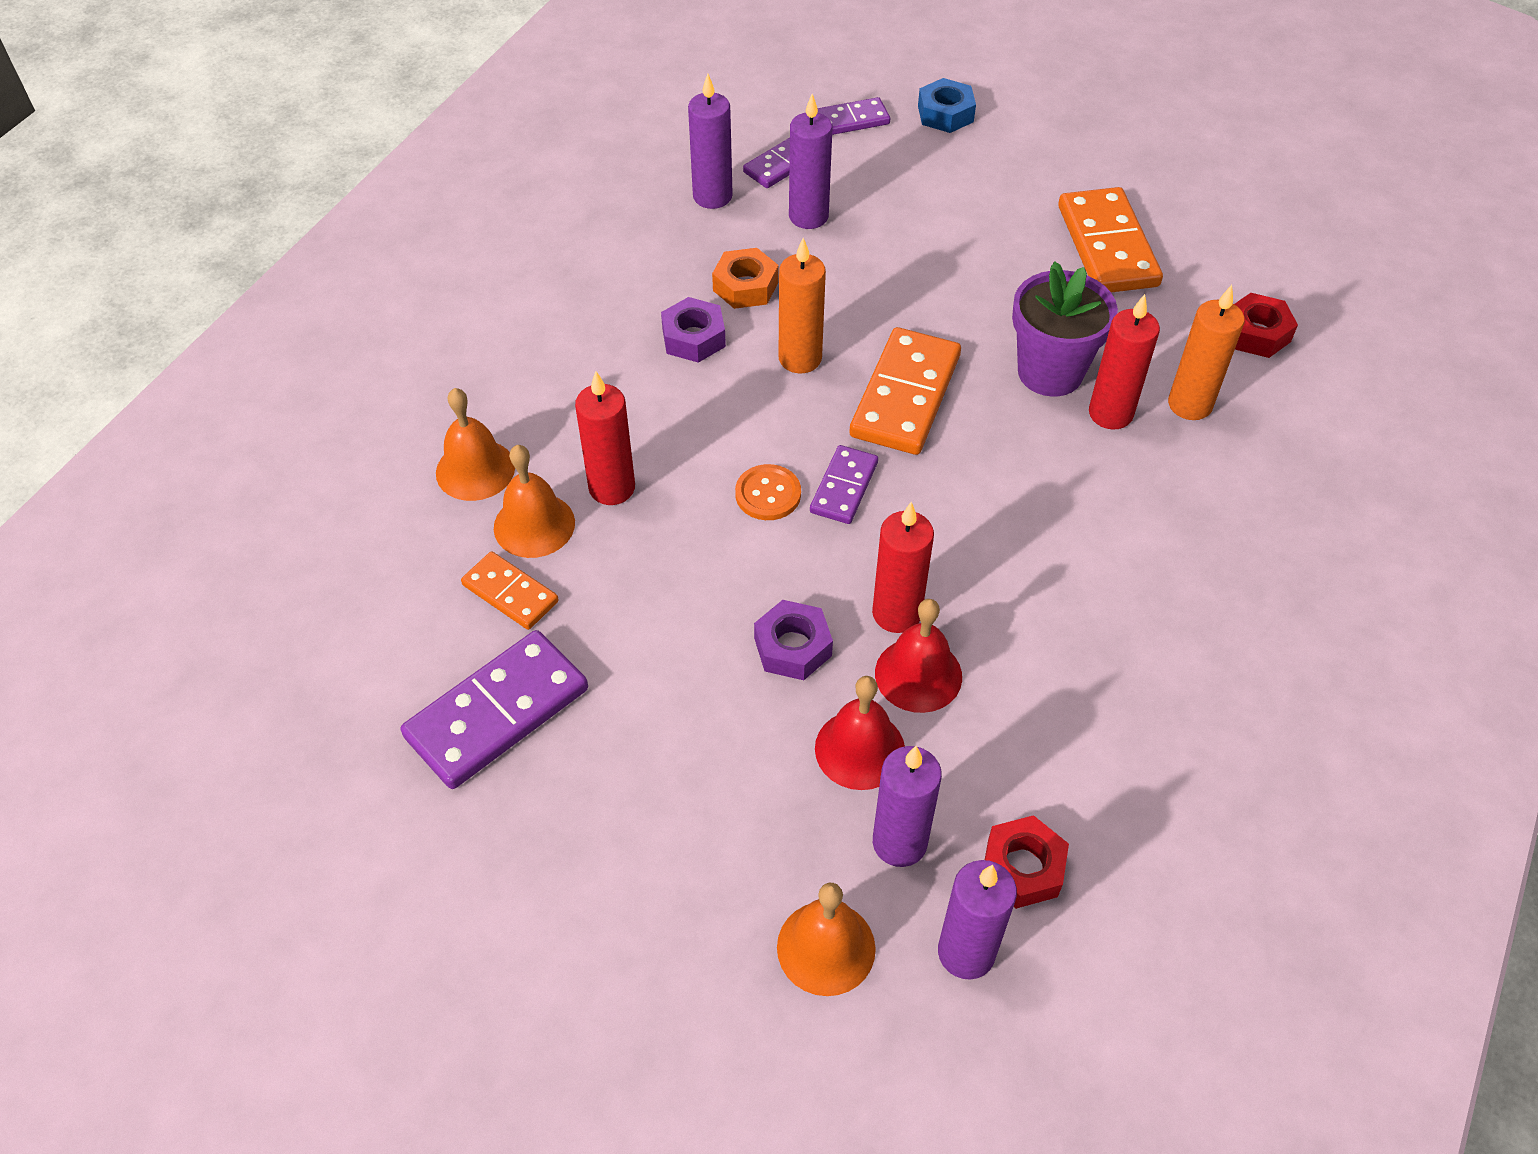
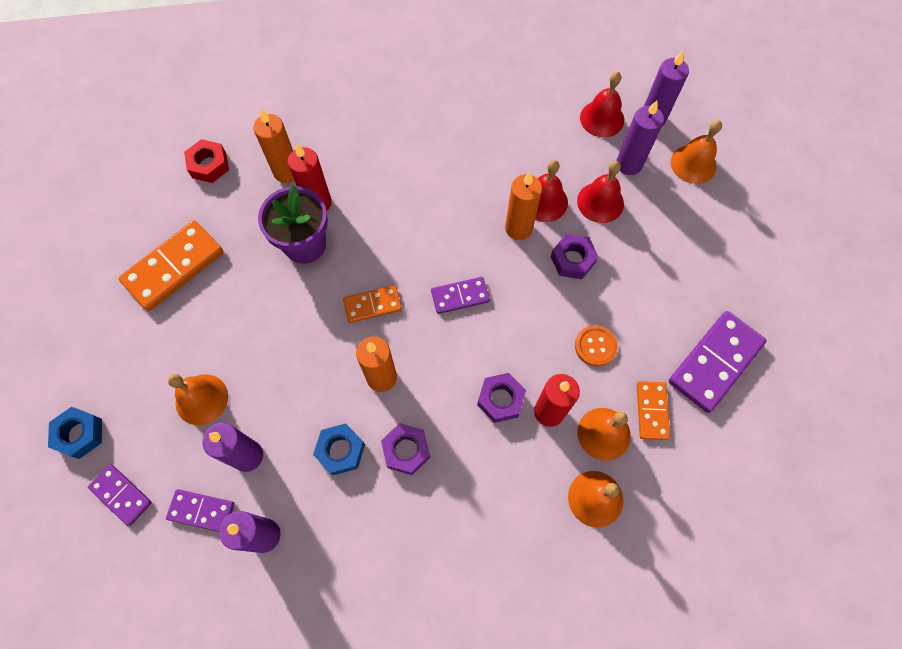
camera: 125 degrees left, 15 degrees up
purple domino [400,630,588,789] -> purple domino turned 60 degrees counterclockwise [669,311,767,413]
orange nut [712,248,779,309] -> blue nut [313,424,365,475]
orange button [735,464,801,520] -> orange button moved to [575,325,618,366]
orange domino [849,327,961,455] -> orange domino [343,285,402,323], size x0.57
red candle [872,502,934,633] -> orange candle [505,172,542,240]
red nut [985,815,1069,909] -> red bell [580,72,624,138]
none -> orange bell [168,374,228,425]
none -> purple nut [477,373,526,423]

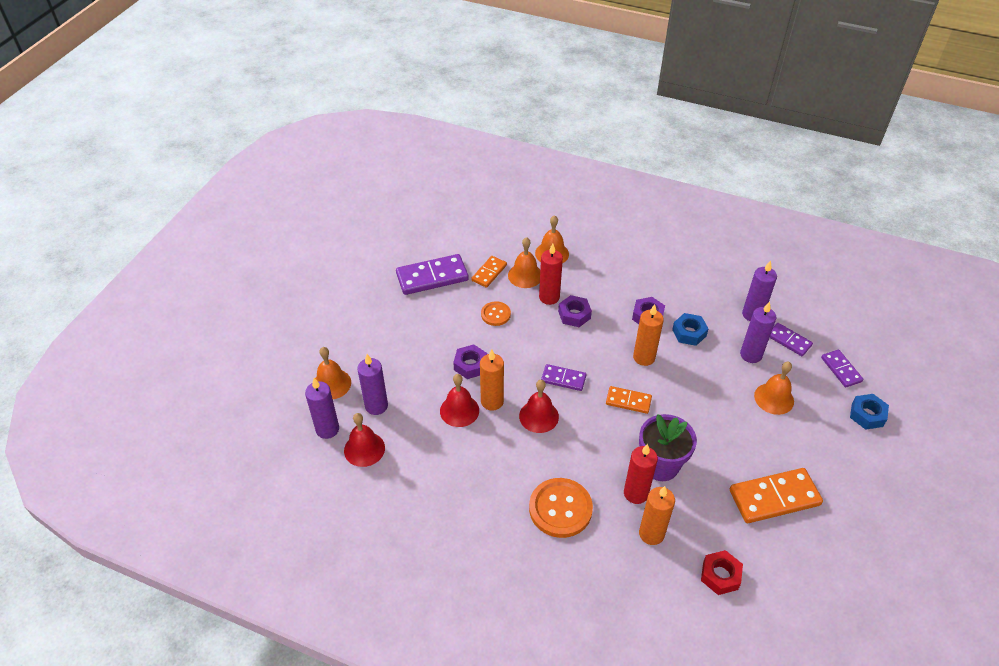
camera: 150 degrees left, 20 degrees down
red bell [577,161,624,223] -> red bell moved to [519,380,559,433]
none -> orange button [529,478,593,538]

